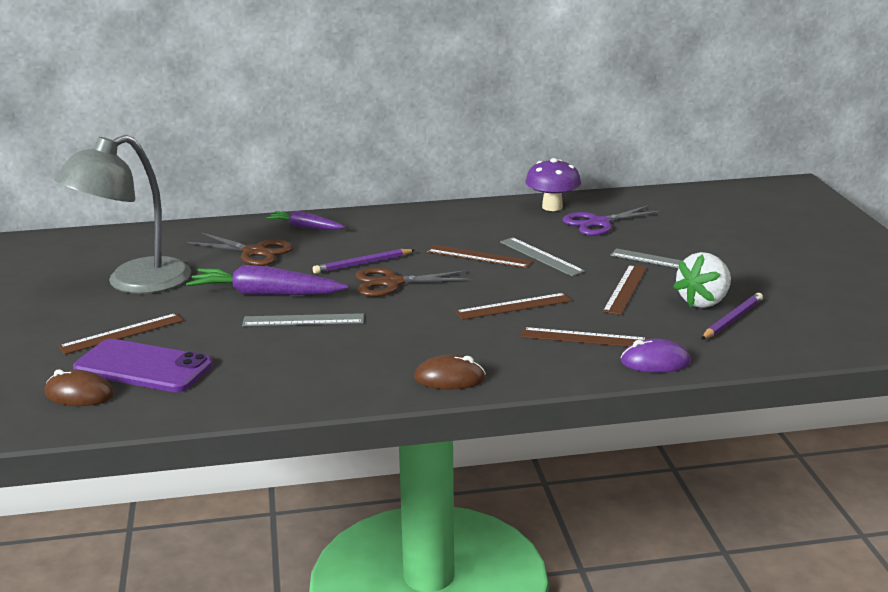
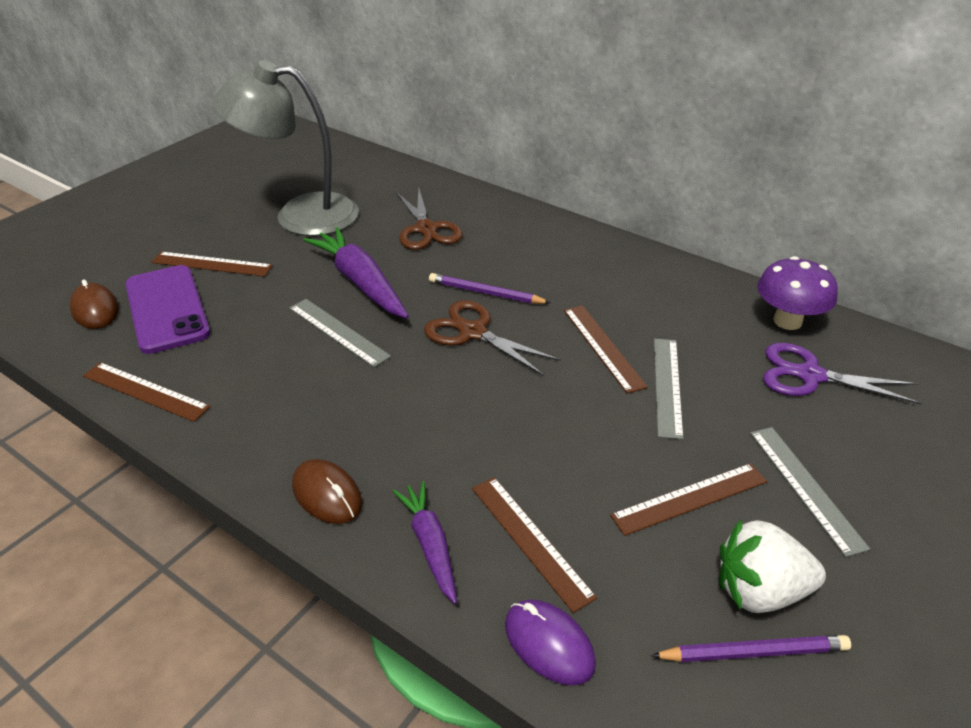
camera: 45 degrees right, 15 degrees up
purple carrot [266,211,345,230] -> purple carrot moved to [393,481,457,604]
brown ruler [455,293,572,320] -> brown ruler moved to [83,362,211,422]

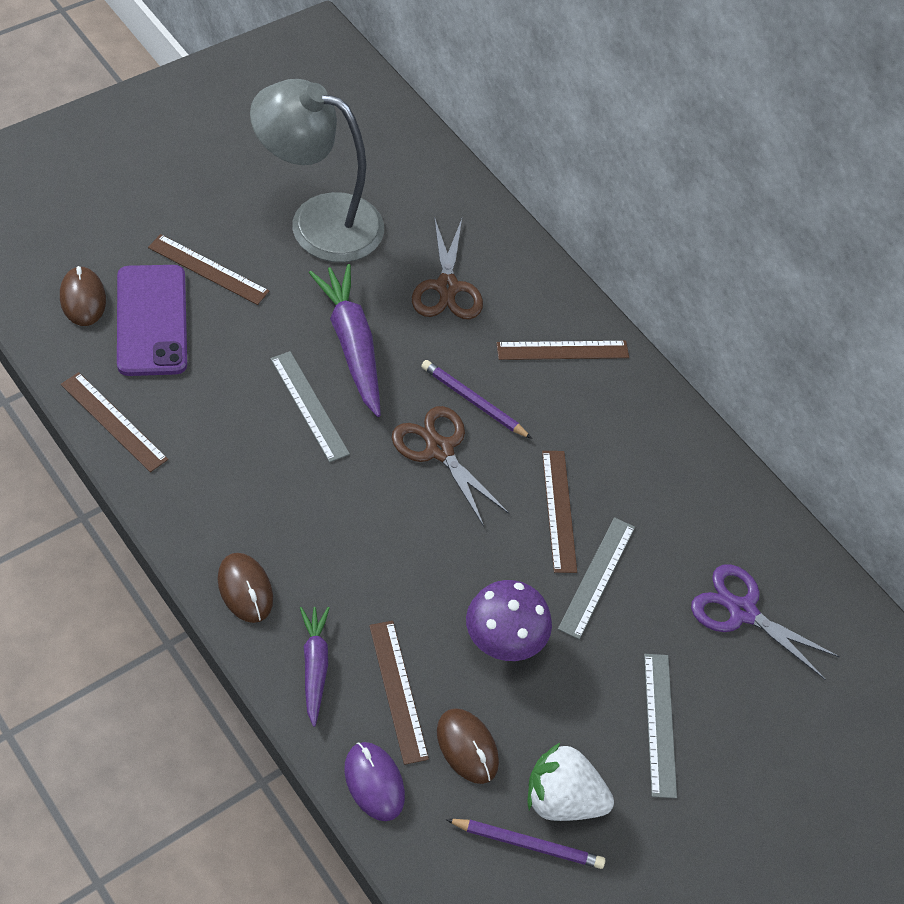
camera: 10 degrees right, 15 degrees up
brown ruler [610,463,767,536] -> brown ruler moved to [496,341,629,360]
purple mushroom [757,256,838,330] -> purple mushroom moved to [466,580,552,661]
none -> brown mouse [437,708,499,784]

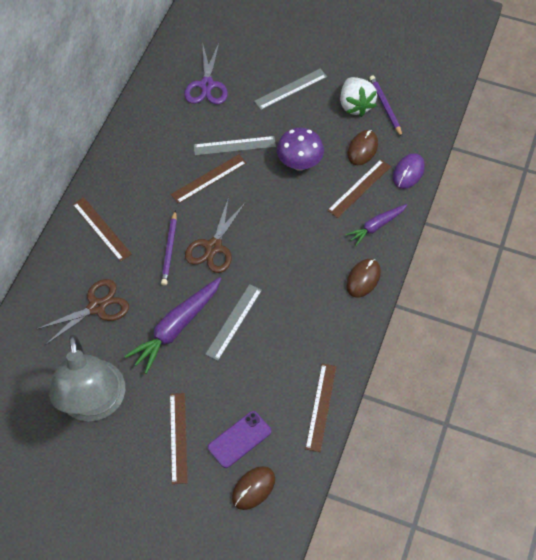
camera: 115 degrees left, 5 degrees up
purple phone [117,265,187,376] -> purple phone [208,411,271,468], size x0.65

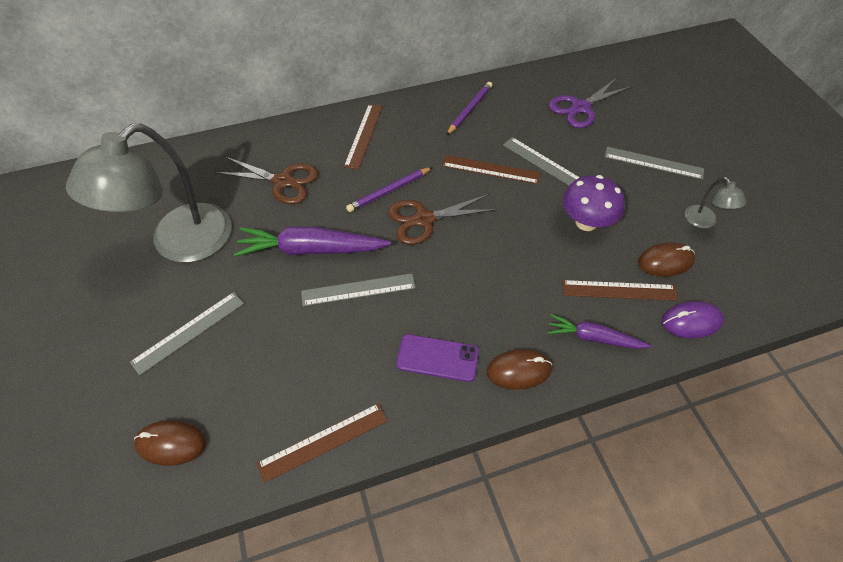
camera: 50 degrees right, 5 degrees down
brown ruler [170,393,188,484] -> grey ruler [130,292,244,375]
purple phone [208,411,271,468] -> purple phone moved to [396,334,479,382]
white strawberry [340,77,377,117] -> grey lamp [685,177,746,229]
purple pencil [369,76,402,137] -> purple pencil moved to [446,82,492,135]

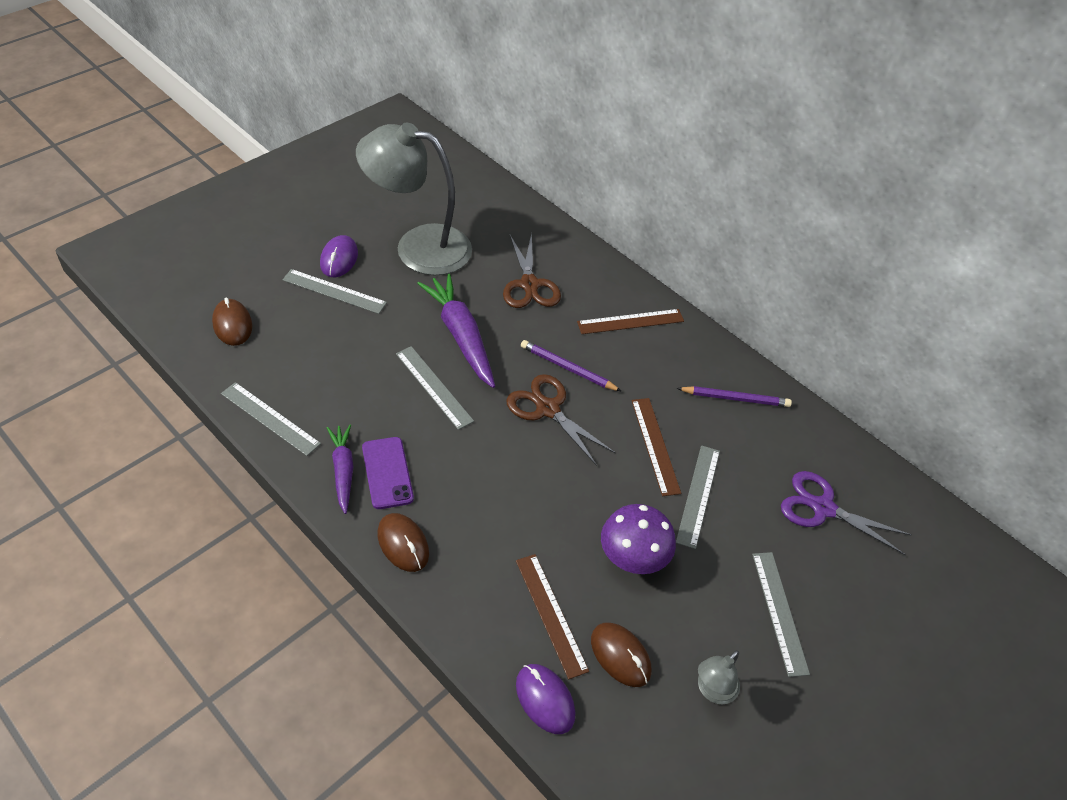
camera: 60 degrees right, 5 degrees down
brown ruler [257,403,387,483] -> grey ruler [221,382,321,456]
purple carrot [548,314,651,349] -> purple carrot moved to [327,425,354,514]
none -> purple mouse [320,235,358,277]

